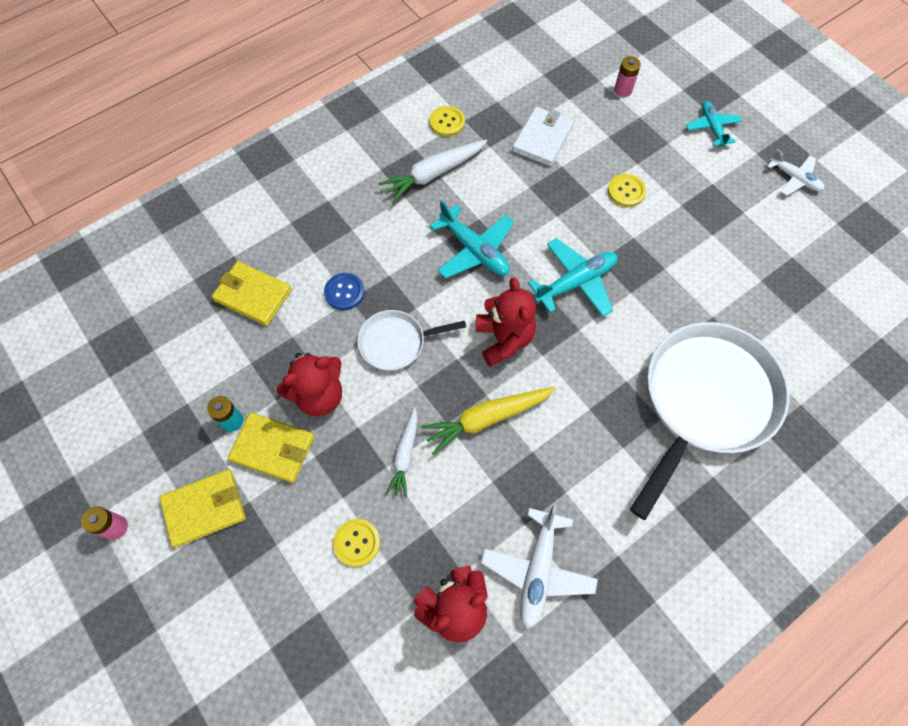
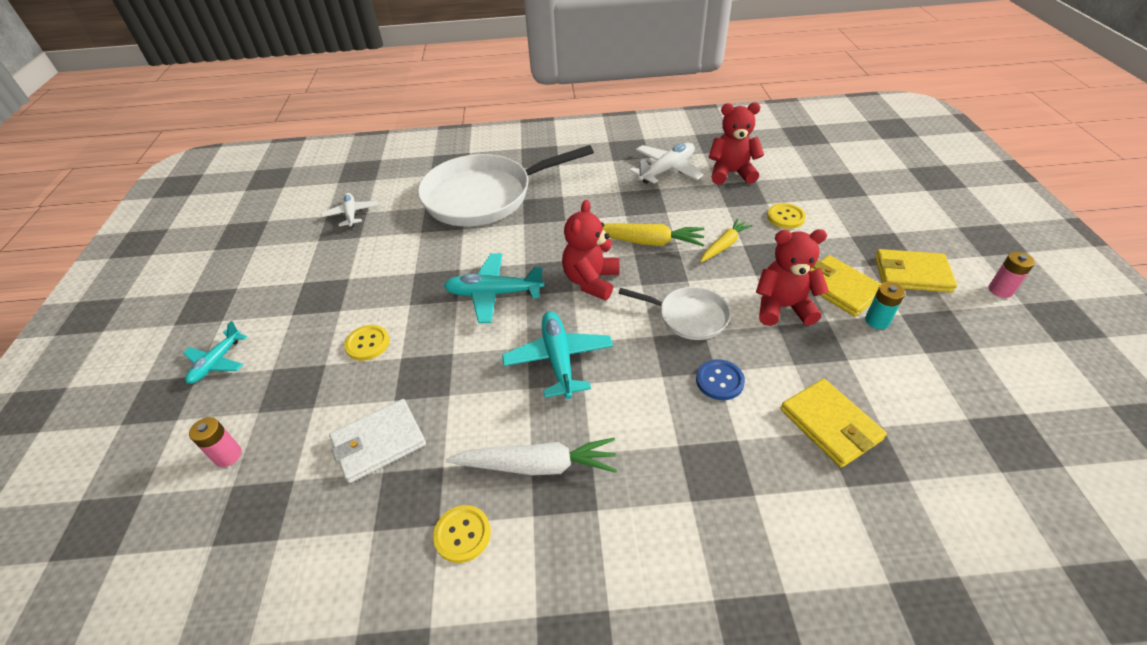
camera: 145 degrees left, 20 degrees down
white carrot [386,407,418,498] -> yellow carrot [700,218,753,262]
white plane [767,149,824,196] -> white plane moved to [321,193,377,227]

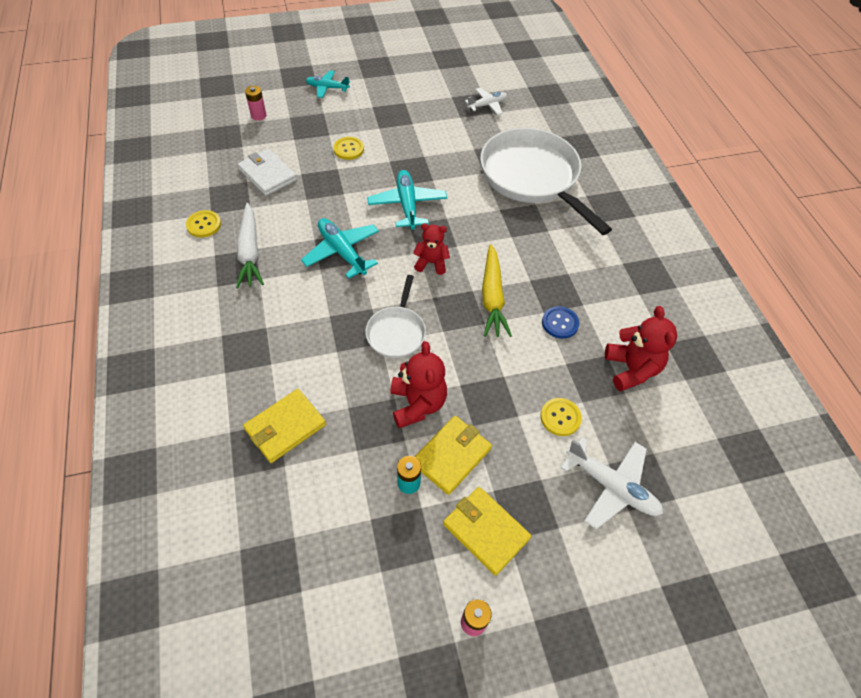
camera: 75 degrees right, 10 degrees up
turquoise plane [502,311,613,399] -> turquoise plane turned 105 degrees counterclockwise [301,218,379,279]
red teddy bear [562,200,619,300] -> red teddy bear [413,223,450,275], size x0.66
white plane [629,143,704,184] -> white plane moved to [561,437,663,529]
blue button [696,359,745,400] -> blue button moved to [542,306,579,339]
yellow carrot [700,218,753,262] -> none
yellow wallet [875,249,957,293] -> yellow wallet turned 45 degrees counterclockwise [443,487,531,576]

